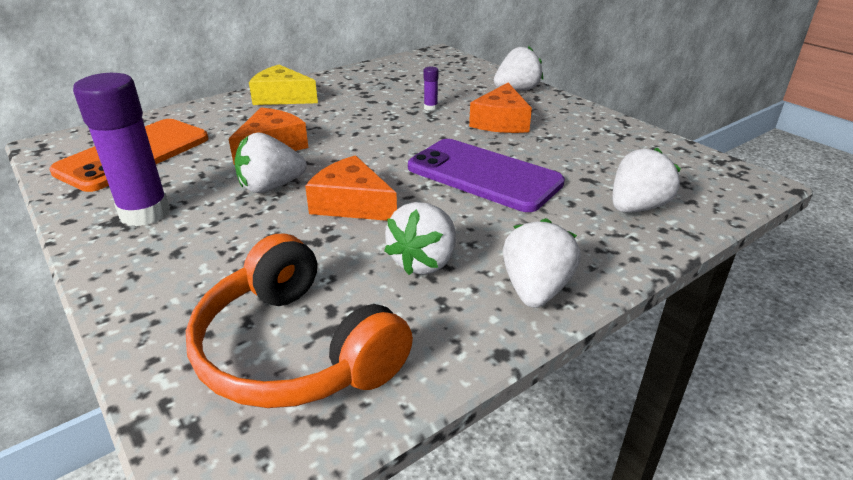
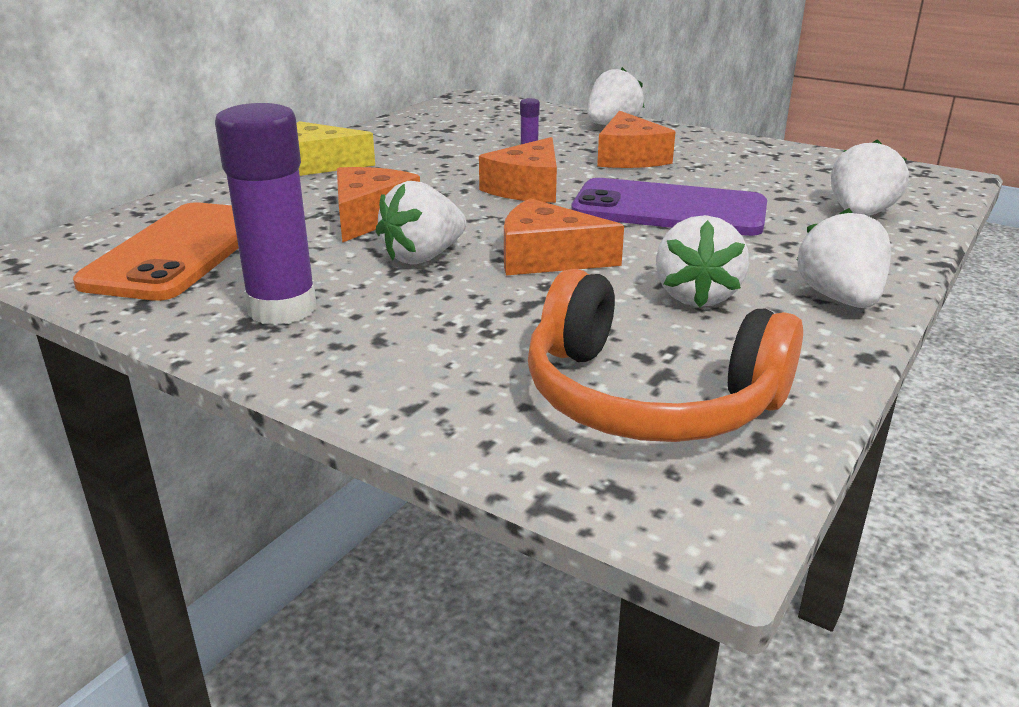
camera: 20 degrees left, 5 degrees down
none -> orange cheese [479,137,557,203]

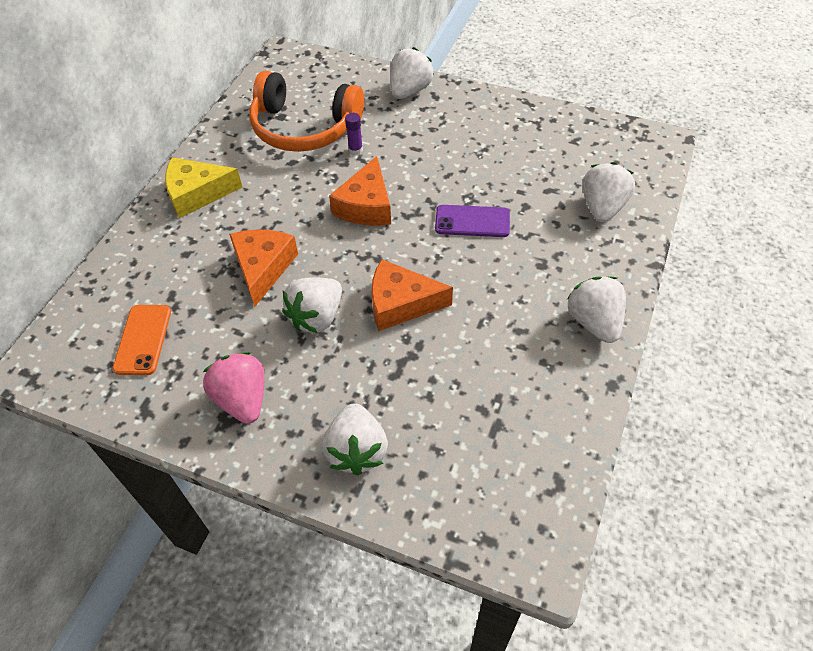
camera: 10 degrees left, 25 degrees up
orange phone [73,202,239,301] -> orange phone [113,305,171,375], size x0.56
purple glue stick [215,103,317,325] -> pink strawberry [203,352,265,424]
orange headphones [528,269,803,442] -> orange headphones moved to [250,71,364,152]
purple phone [571,178,767,236] -> purple phone [435,205,510,237], size x0.56
orange cheese [597,111,675,168] -> none
white strawberry [656,215,749,307] -> white strawberry moved to [322,403,388,476]

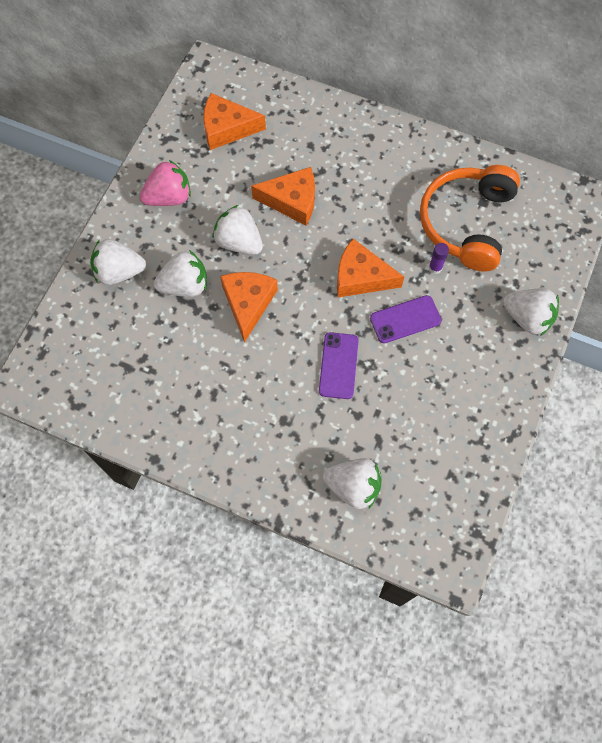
camera: 90 degrees right, 15 degrees up
orange phone [113,305,171,375] -> orange cheese [203,93,266,150]
yellow cheese [165,157,243,218] -> none
white strawberry [567,276,626,343] -> white strawberry moved to [154,250,207,297]
none -> purple phone [370,295,441,343]

